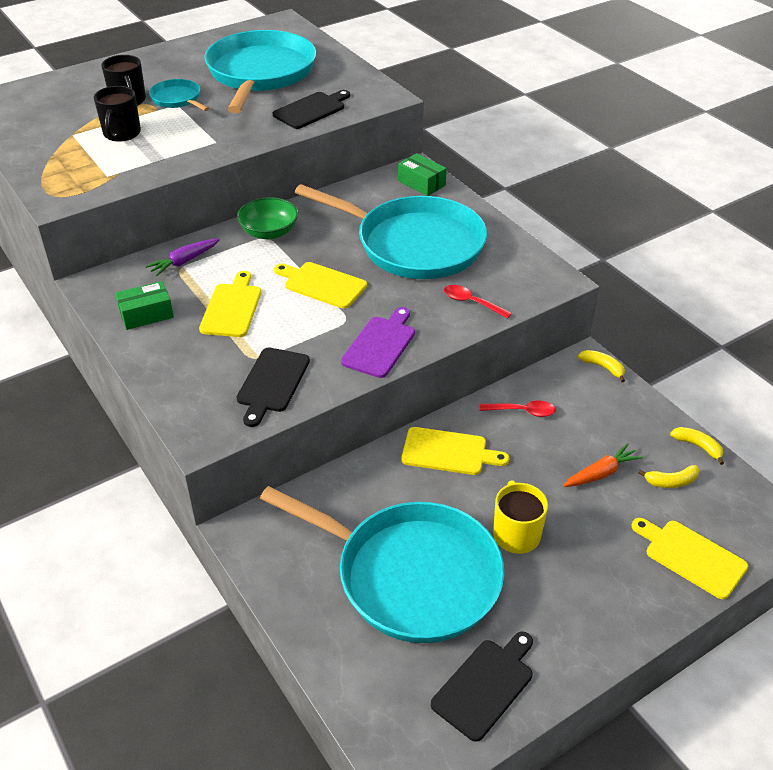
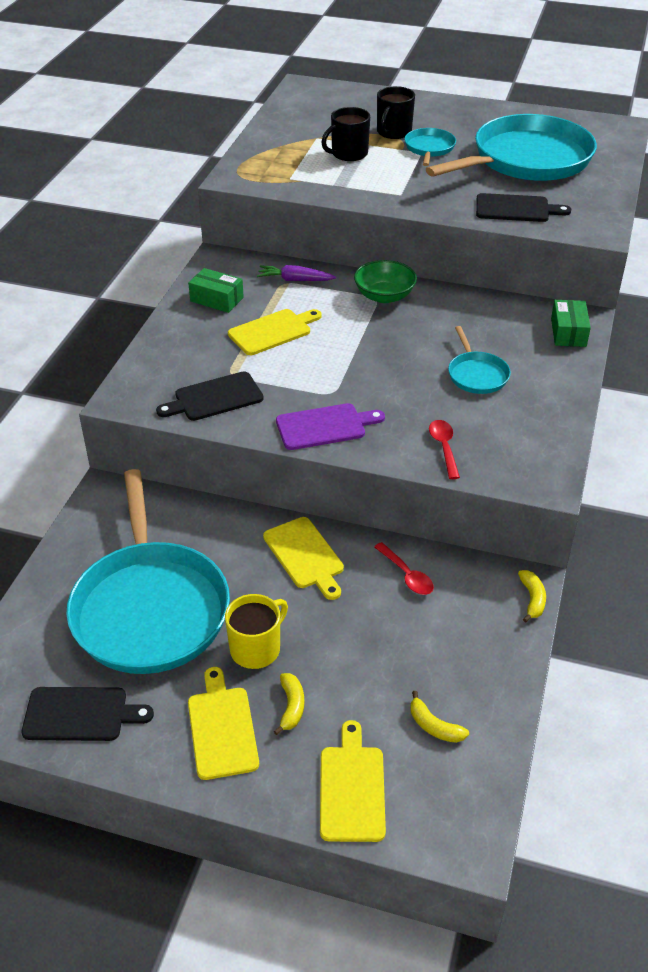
camera: 50 degrees right, 0 degrees up
yellow cutting board [274,262,367,309] -> yellow cutting board moved to [188,667,259,780]
turquoise pan [295,184,487,279] -> turquoise pan [448,326,511,394], size x0.44
orange carrot [563,443,643,487] -> none
yellow banana [670,427,724,465] -> yellow banana moved to [274,673,304,735]

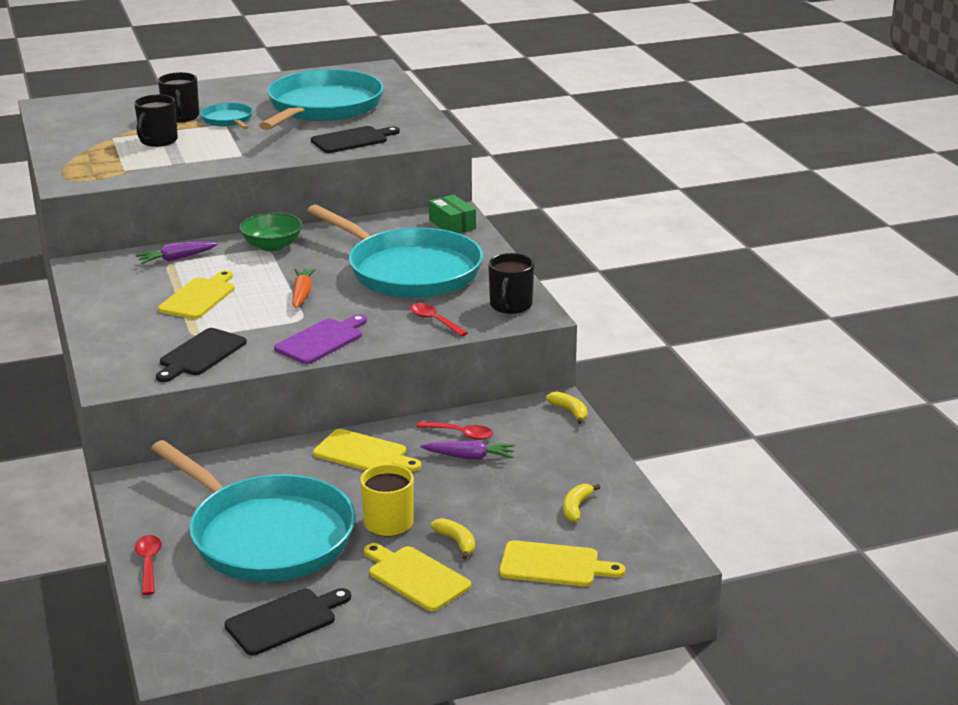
camera: 35 degrees left, 15 degrees down
green box [188,268,244,313] -> none
yellow cutting board [320,720,386,842] -> yellow cutting board turned 135 degrees clockwise [499,540,625,586]
yellow banana [411,691,469,743] -> yellow banana turned 105 degrees clockwise [563,484,600,522]
turquoise pan [448,326,511,394] -> turquoise pan [307,205,483,298], size x2.27
none -> red spoon [135,535,162,595]
none -> orange carrot [292,268,316,308]
none -> purple carrot [420,441,515,460]
none -> black mug [488,253,534,314]

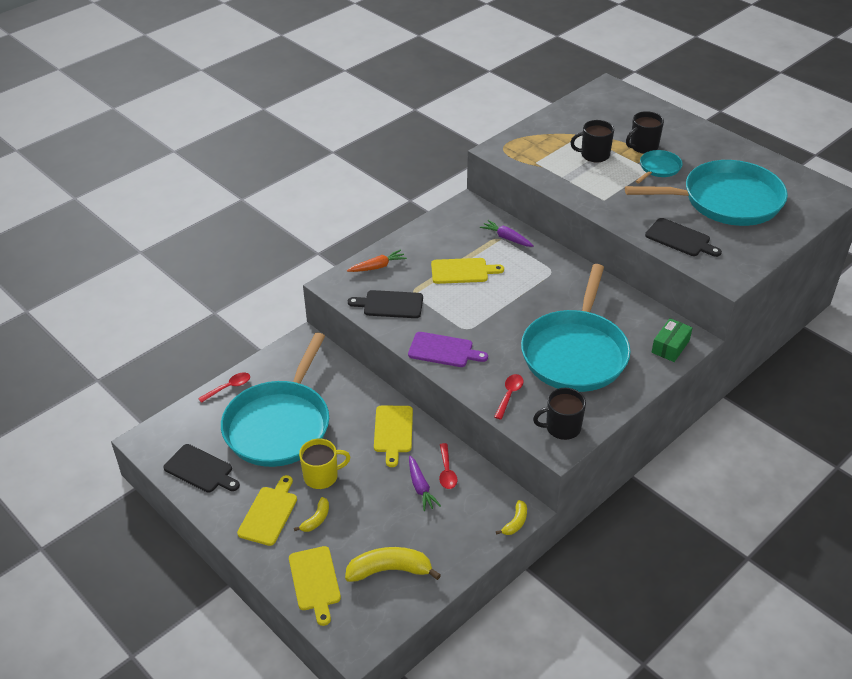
camera: 65 degrees right, 15 degrees up
green bowl [239,213,303,251] -> none
orange carrot [292,268,316,308] -> orange carrot moved to [347,249,407,272]
yellow banana [563,484,600,522] -> yellow banana [345,547,441,582], size x1.87

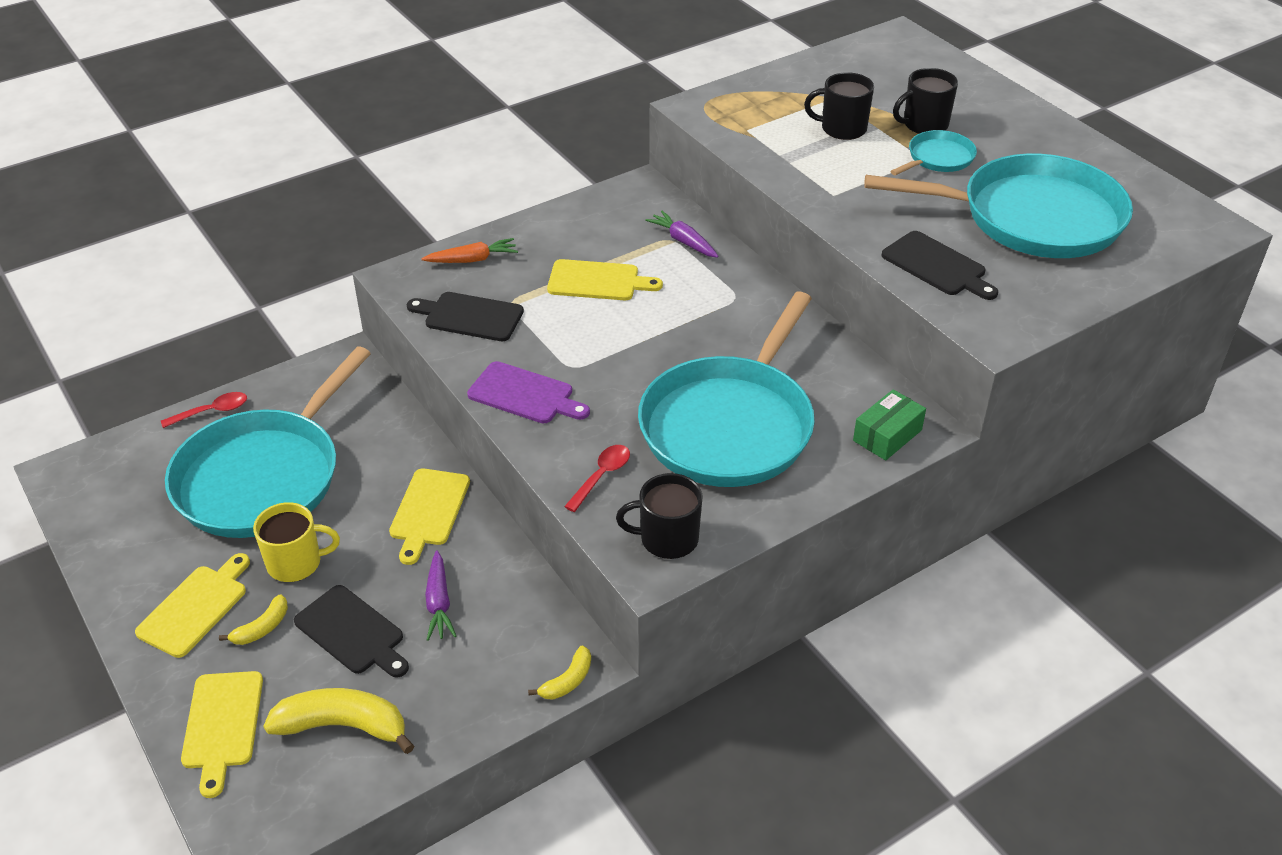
camera: 10 degrees right, 0 degrees up
black cutting board [163,444,240,493] -> black cutting board moved to [294,585,409,678]
red spoon [439,443,457,489] -> none

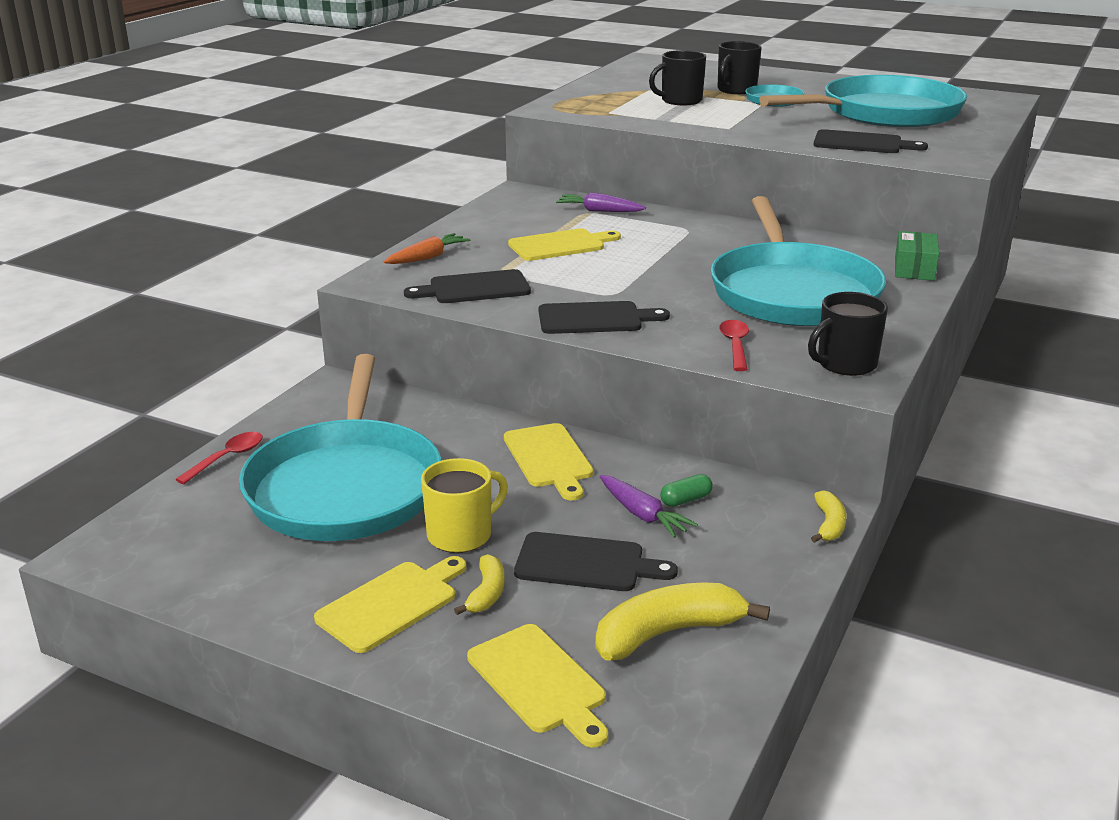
camera: 30 degrees left, 15 degrees down
yellow cutting board [135,553,250,658] -> yellow cutting board turned 45 degrees clockwise [314,556,466,653]
purple cutting board [467,361,590,423] -> black cutting board [538,301,670,334]
none -> green capsule [660,474,713,507]

